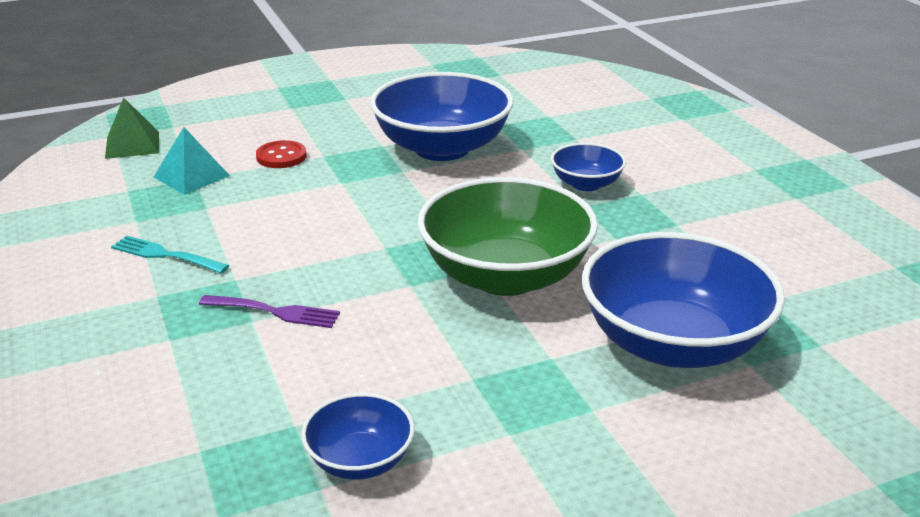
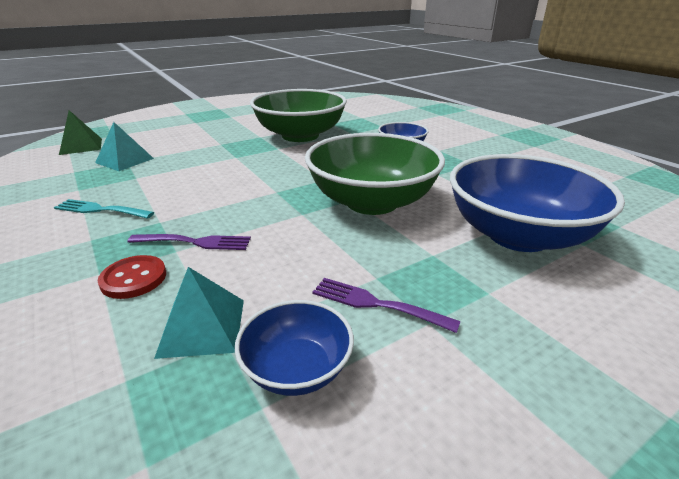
camera: 10 degrees left, 0 degrees up
red button [256,140,307,168] -> red button moved to [98,255,166,299]
blue bowl [370,72,513,161] -> green bowl [250,89,347,142]
none -> turquoise pyramid [154,267,244,359]
none -> purple fork [312,278,461,333]

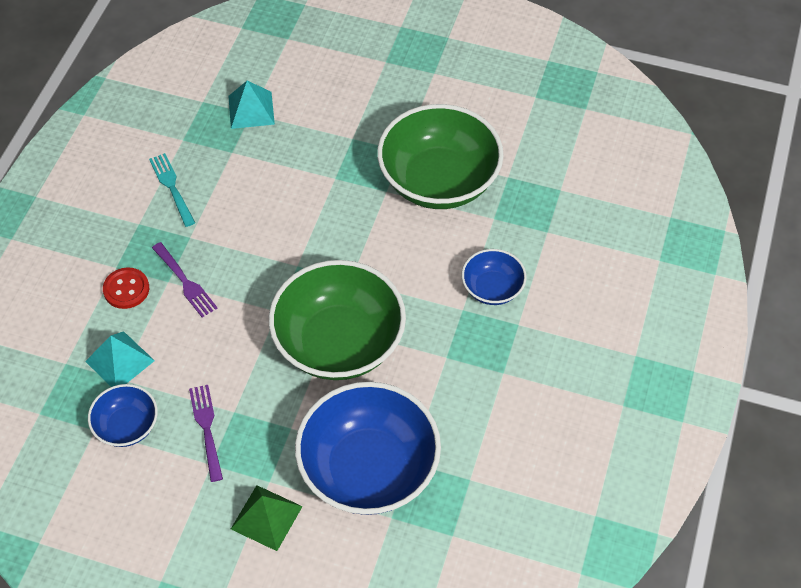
camera: 50 degrees right, 25 degrees up
green pyramid [59,110,102,155] -> green pyramid moved to [231,485,303,551]

